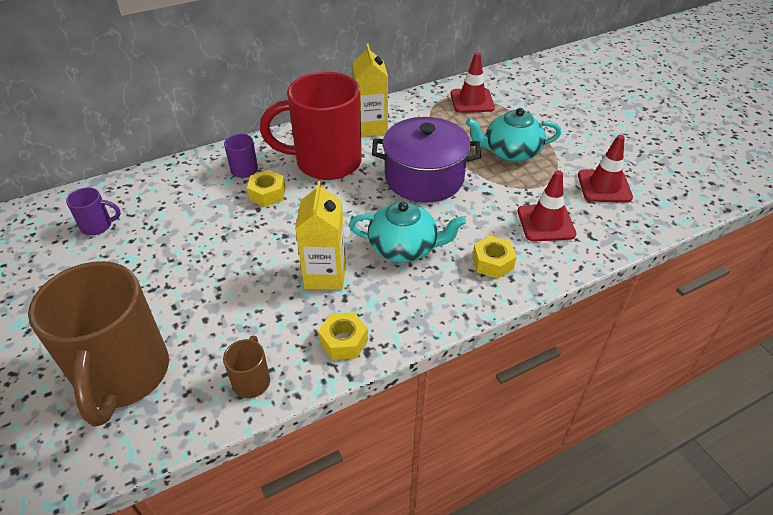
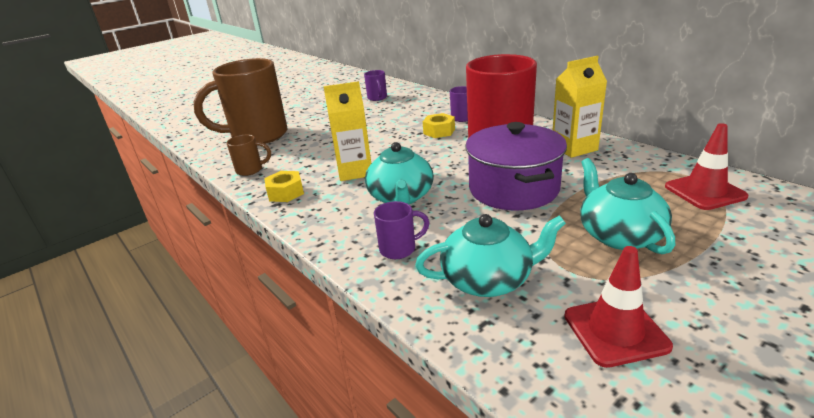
camera: 80 degrees right, 15 degrees down
yellow nut [472,235,516,279] -> purple mug [374,201,430,259]
red traffic cone [518,170,576,241] -> turquoise teapot [415,214,566,297]

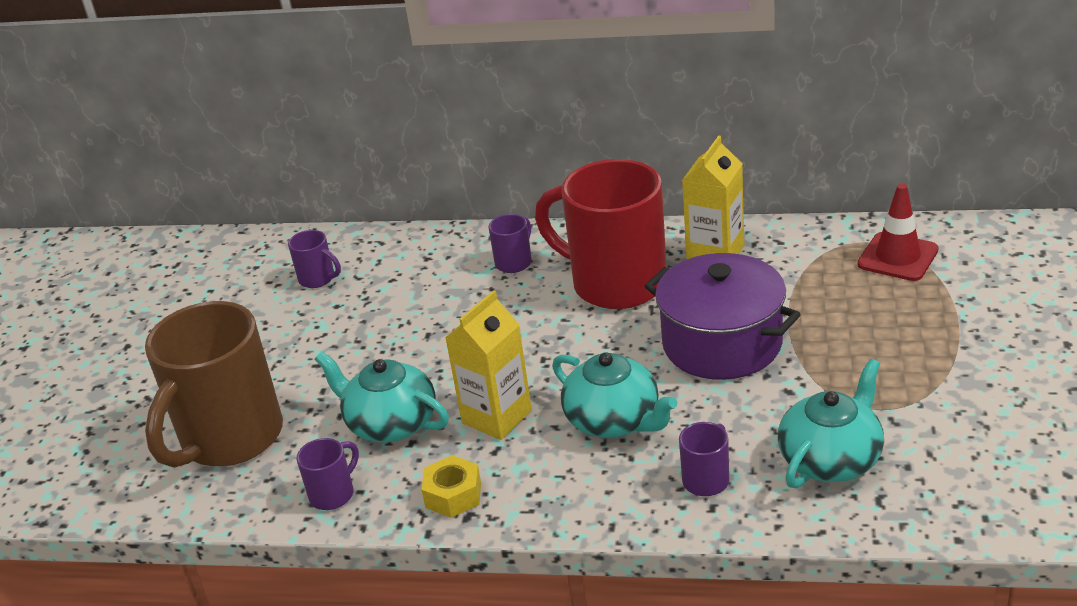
camera: 40 degrees left, 5 degrees up
brown mug [227,135,271,176] -> purple mug [296,438,359,510]
yellow nut [423,113,455,138] -> none
red traffic cone [564,246,673,368] -> none
turquoise teapot [580,158,675,254] -> turquoise teapot moved to [315,352,449,443]

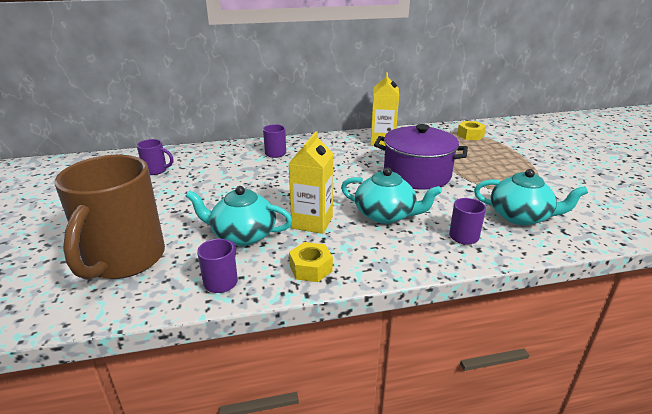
camera: 25 degrees left, 5 degrees down
red mug [535,159,666,309] -> none
turquoise teapot [778,359,884,488] -> turquoise teapot turned 90 degrees clockwise [474,169,588,225]
red traffic cone [857,184,939,281] -> yellow nut [457,121,486,140]

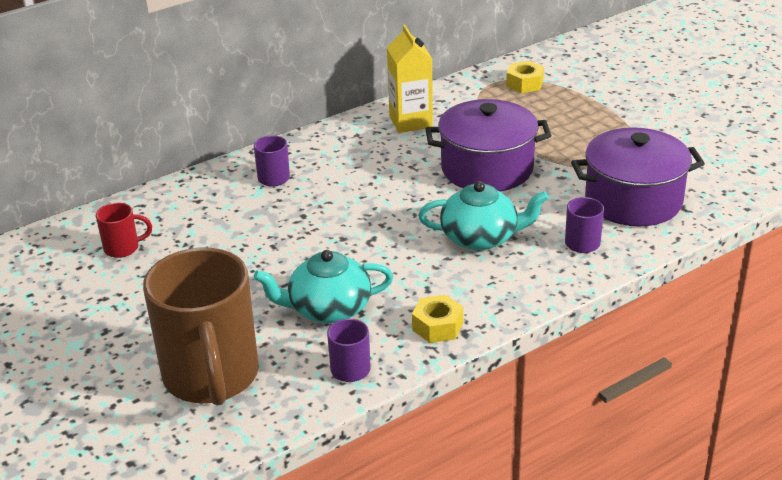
camera: 20 degrees left, 5 degrees up
purple mug [137,139,174,175] -> red mug [96,203,152,258]
yellow carton [288,131,334,234] -> none
turquoise teapot [474,169,588,225] -> purple pot [571,127,705,226]

